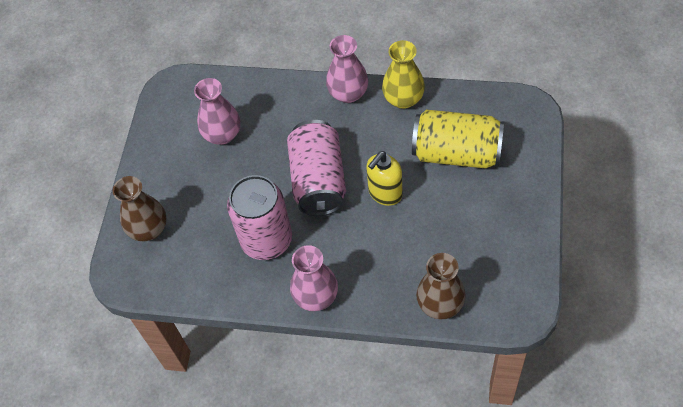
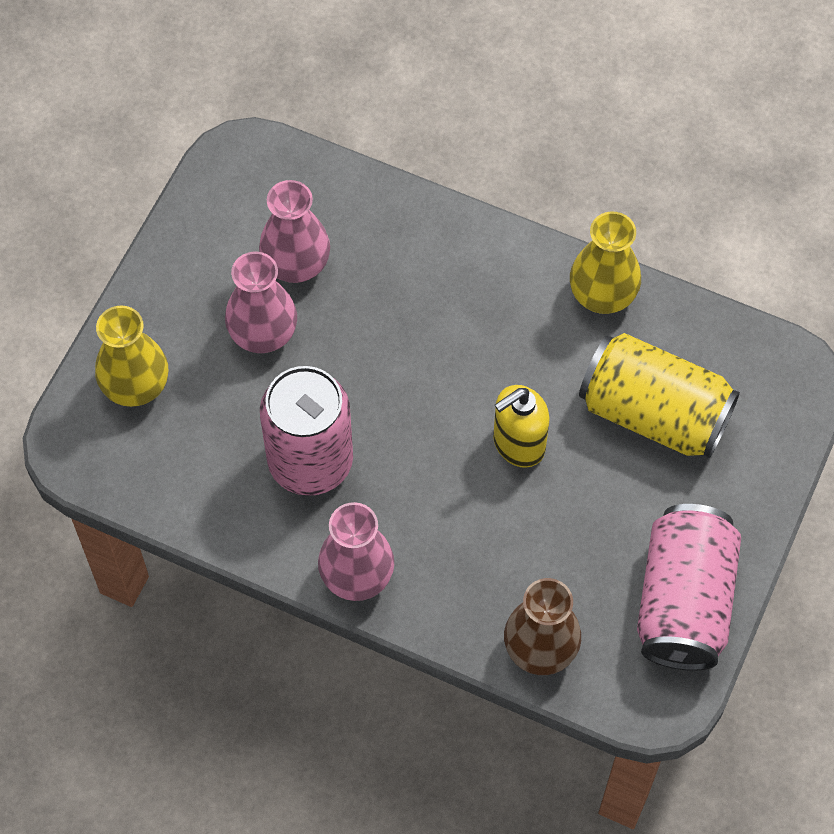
camera: 10 degrees right, 5 degrees up
brown vase [113,176,167,241] -> yellow vase [95,305,168,407]
pink can [287,120,346,216] -> pink can moved to [637,504,741,671]
pink vase [326,35,368,103] -> pink vase moved to [225,252,297,353]

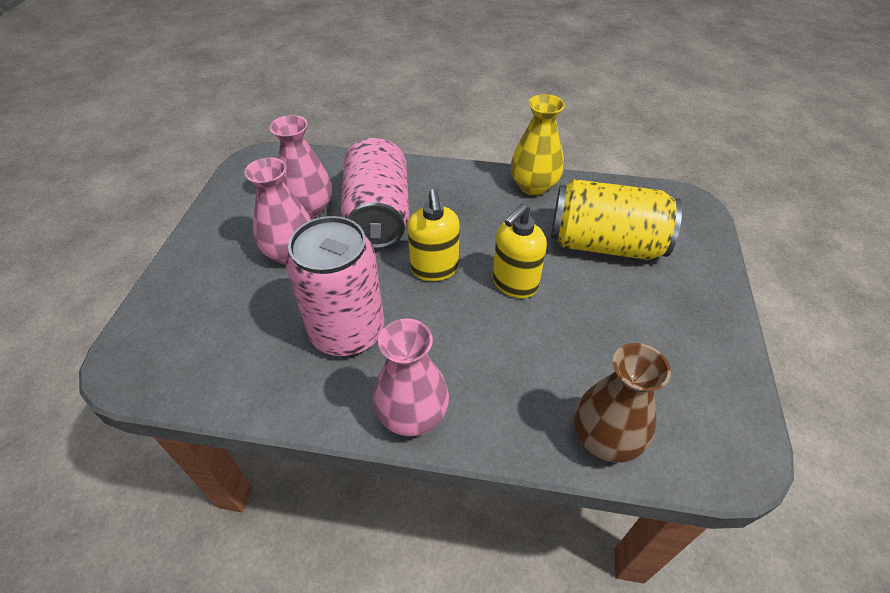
camera: 15 degrees left, 15 degrees down
yellow vase [95,305,168,407] -> none
pink can [637,504,741,671] -> pink can moved to [341,138,410,249]
none -> yellow soap dispenser [408,189,460,281]

